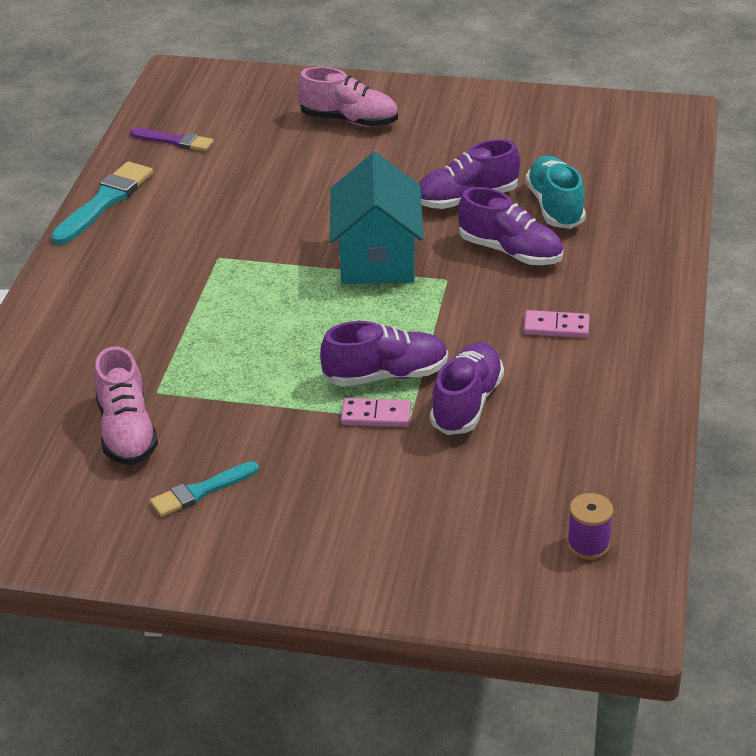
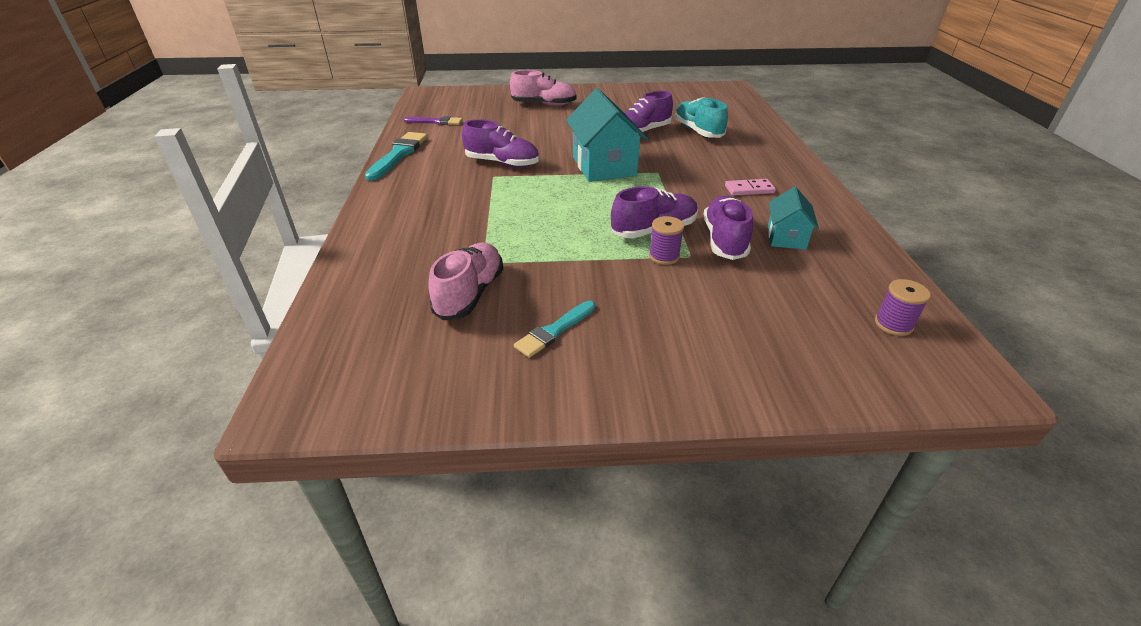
camera: 15 degrees left, 0 degrees up
pink shoe [94,346,158,465] -> pink shoe turned 135 degrees counterclockwise [428,243,503,320]
pink domino [341,398,411,427] -> purple spool [649,216,684,265]
purple shoe [458,187,563,265] -> purple shoe moved to [462,119,539,167]
none -> turquoise house [768,187,819,250]

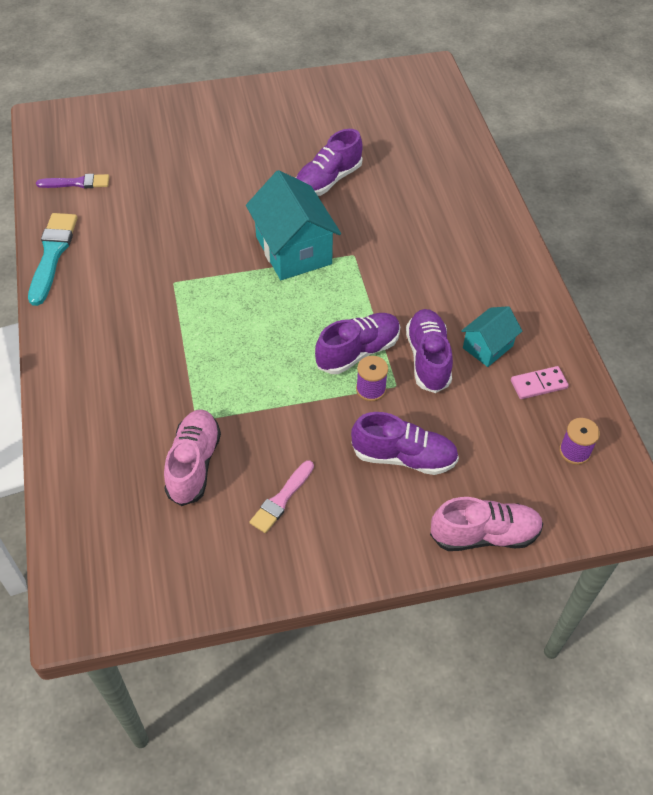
camera: 10 degrees left, 15 degrees up
purple shoe [462,119,539,167] -> purple shoe moved to [351,412,459,475]
pink shoe [510,70,577,106] -> pink shoe moved to [430,497,543,551]
turquoise brush [514,301,595,358] -> pink brush [250,460,314,533]
turquoise shoe [674,97,728,138] -> none
pink domino [725,179,776,196] -> pink domino moved to [511,366,569,399]
turquoise house [768,187,819,250] -> turquoise house turned 45 degrees clockwise [461,306,522,367]

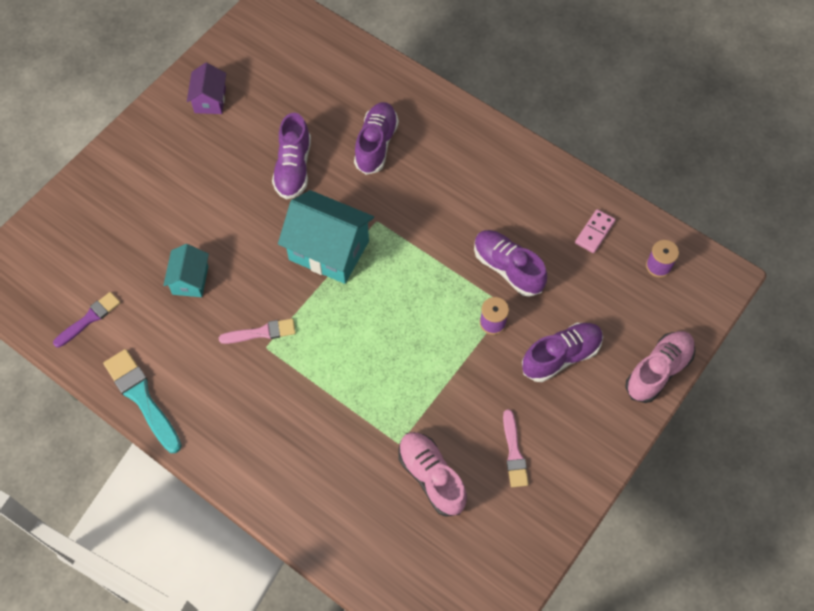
camera: 40 degrees left, 10 degrees up
purple shoe [315,313,400,374] -> purple shoe moved to [354,102,399,175]
turquoise house [461,306,522,367] -> turquoise house moved to [163,244,209,297]
none -> purple house [187,63,226,114]
none -> pink brush [219,318,296,344]

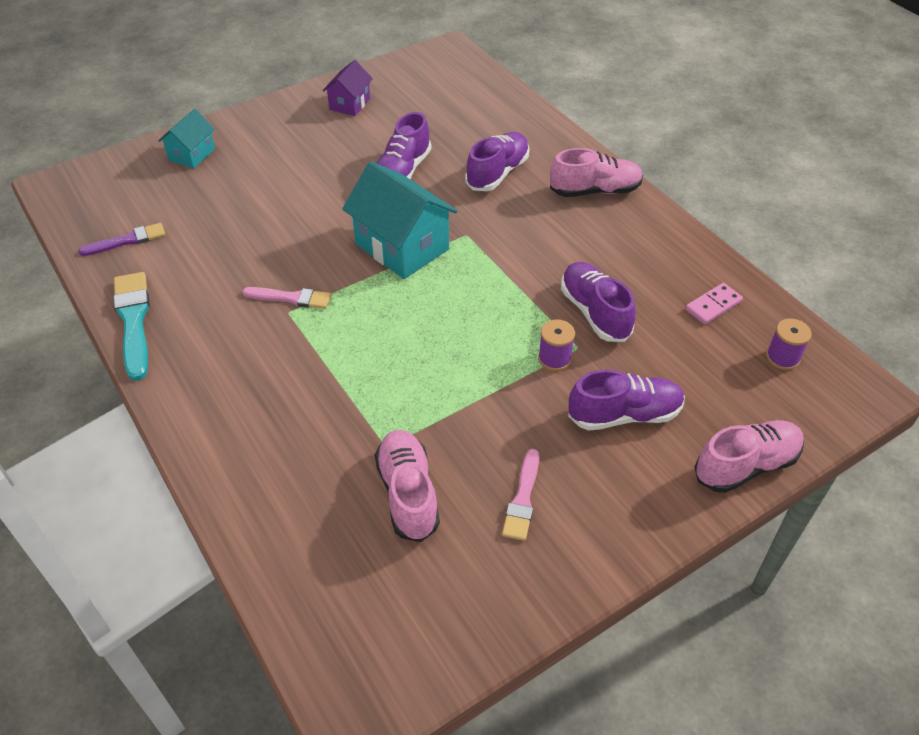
camera: 20 degrees right, 15 degrees down
turquoise house [163,244,209,297] -> turquoise house moved to [158,109,215,169]
none -> pink shoe [550,148,643,197]

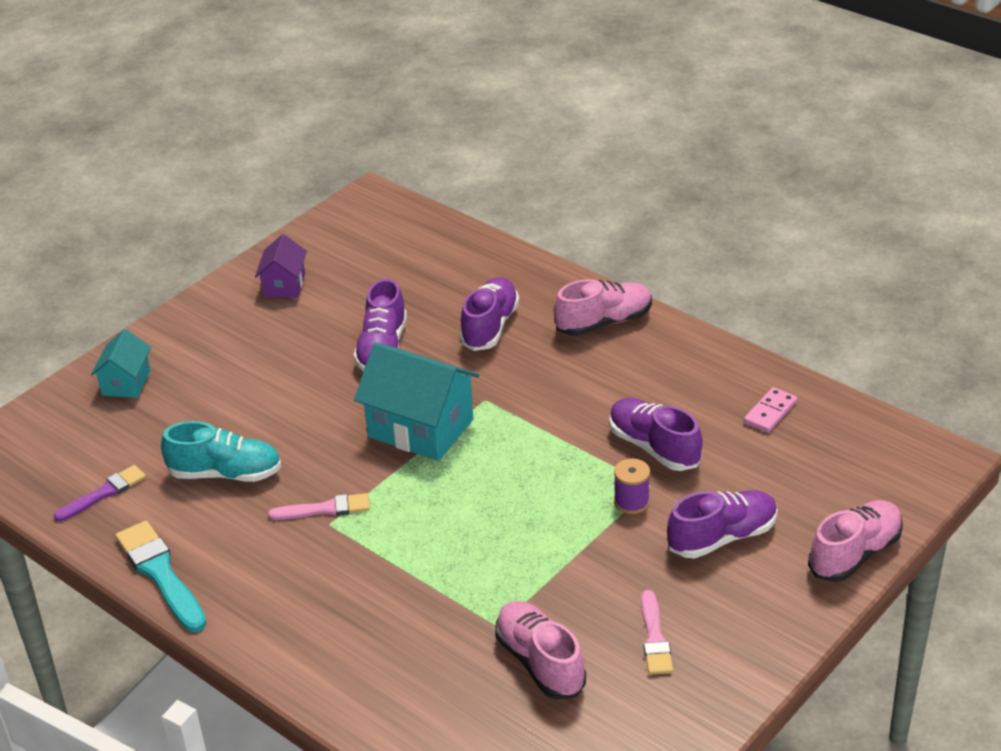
camera: 15 degrees left, 10 degrees down
purple spool [766,319,812,370] -> none
none -> turquoise shoe [161,421,281,482]

